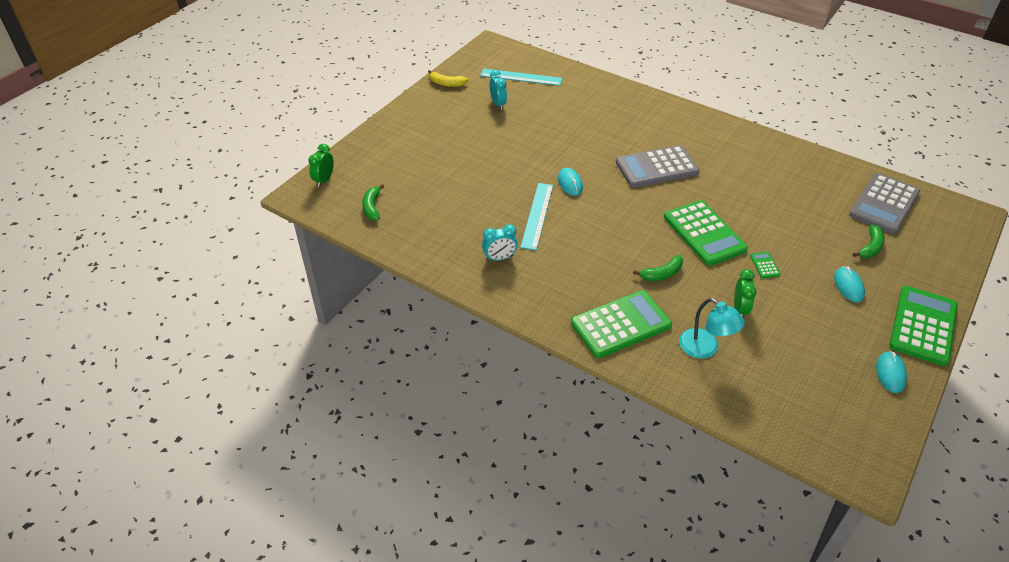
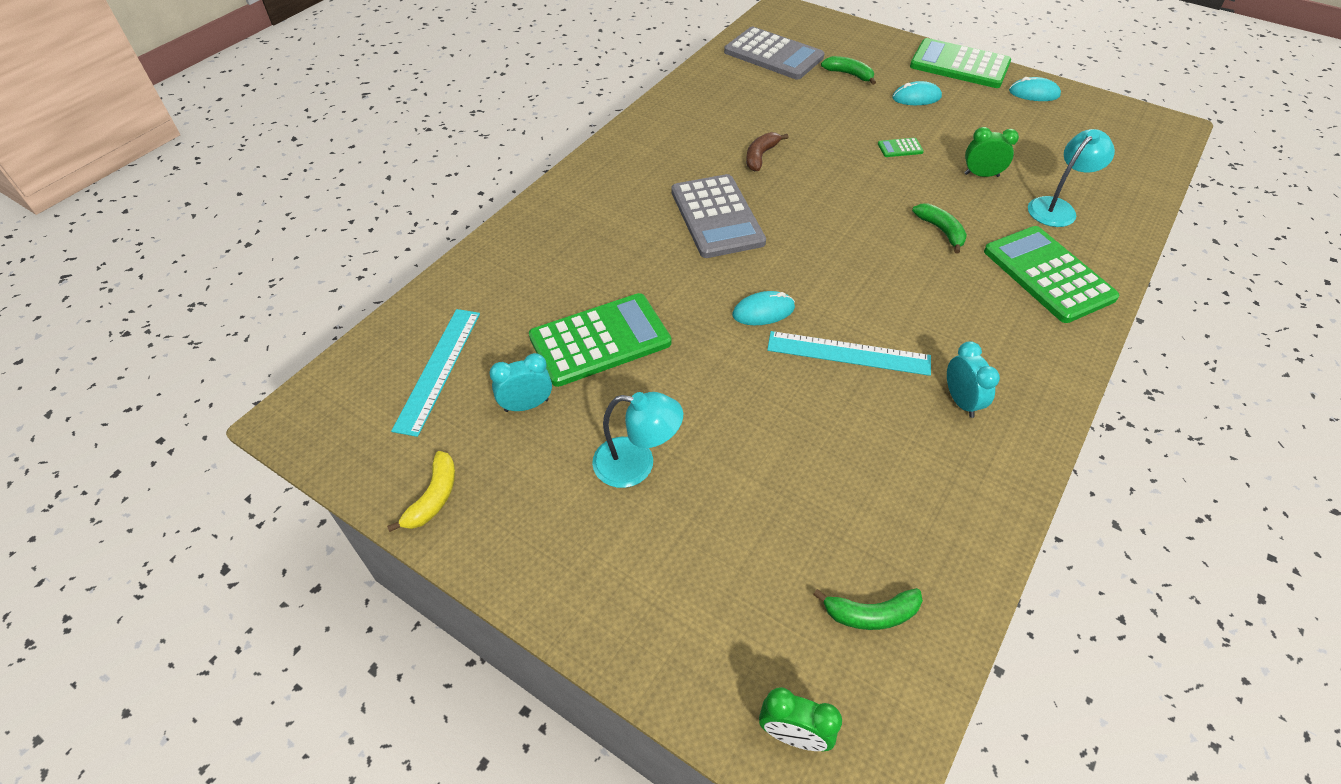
camera: 90 degrees left, 5 degrees up
green calculator [664,200,748,266] -> green calculator moved to [529,293,671,387]
none -> turquoise lamp [592,392,683,488]
none -> brown banana [746,132,789,171]

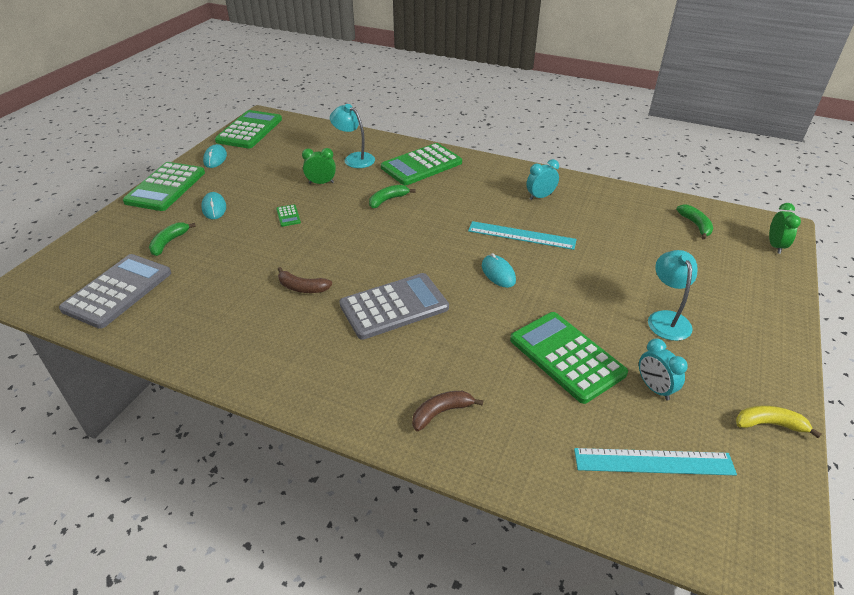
camera: 100 degrees left, 10 degrees down
turquoise ruler [767,331,931,376] -> turquoise ruler turned 75 degrees counterclockwise [468,221,577,250]
green clock [964,127,1019,177] -> green clock turned 90 degrees clockwise [302,148,336,184]
none -> green calculator [215,110,282,148]
none -> brown banana [412,391,483,431]

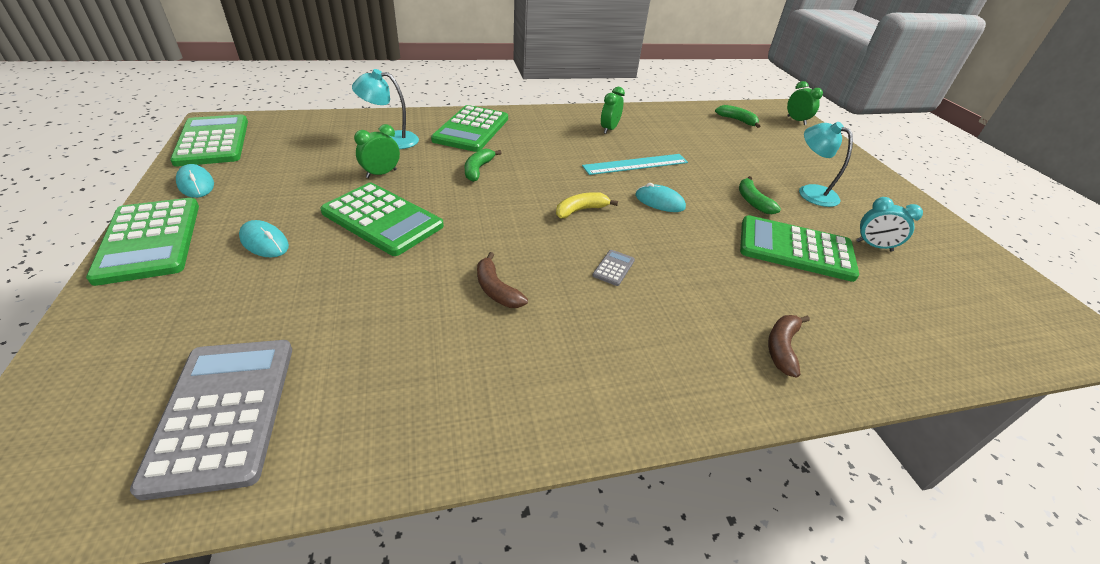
camera: 40 degrees left, 0 degrees up
green banana [149,222,196,256] -> green banana moved to [739,176,781,214]
green calculator [276,204,301,227] -> green calculator [320,183,444,256], size x2.50
brown banana [277,267,332,293] -> brown banana turned 75 degrees clockwise [477,252,528,308]
grey calculator [339,273,449,340] -> grey calculator [592,250,635,286], size x0.40
turquoise clock [526,159,559,200] -> green clock [601,87,625,134]
turquoise ruler [574,448,737,475] -> none
yellow banana [736,406,821,438] -> yellow banana moved to [556,192,618,218]

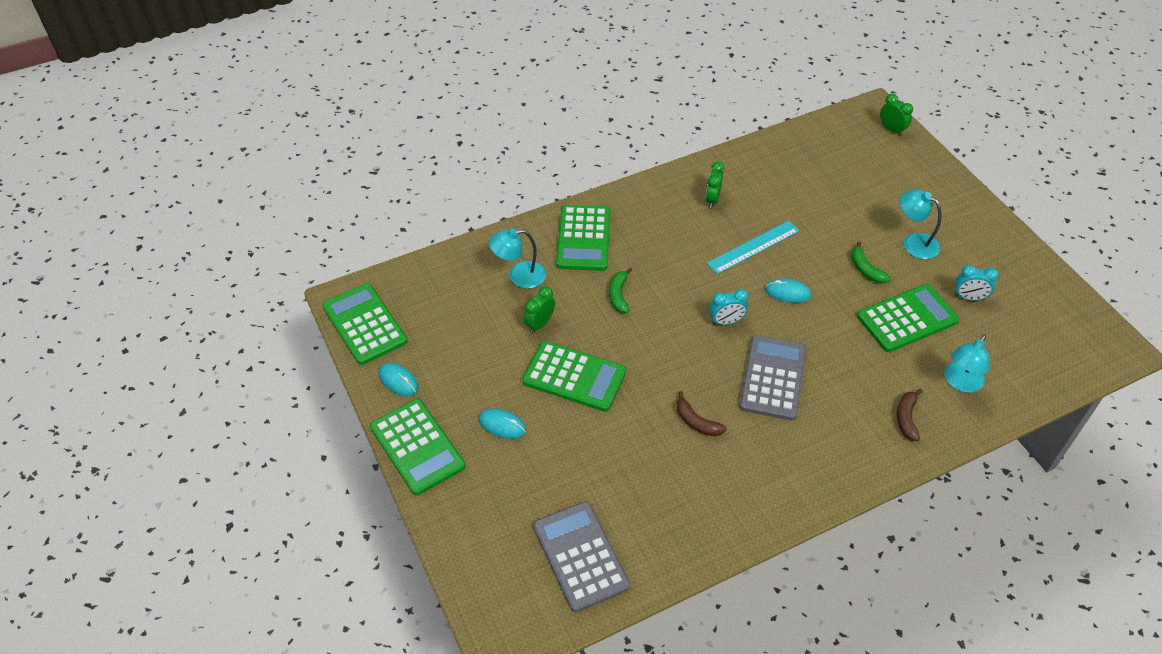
camera: 10 degrees left, 10 degrees up
yellow banana [556,192,618,218] -> turquoise clock [709,289,748,325]
grey calculator [592,250,635,286] -> grey calculator [739,335,806,421], size x2.50
green banana [715,105,760,128] -> none
green calculator [740,215,859,282] -> green calculator turned 150 degrees clockwise [857,284,959,352]
none -> turquoise lamp [944,334,990,393]

